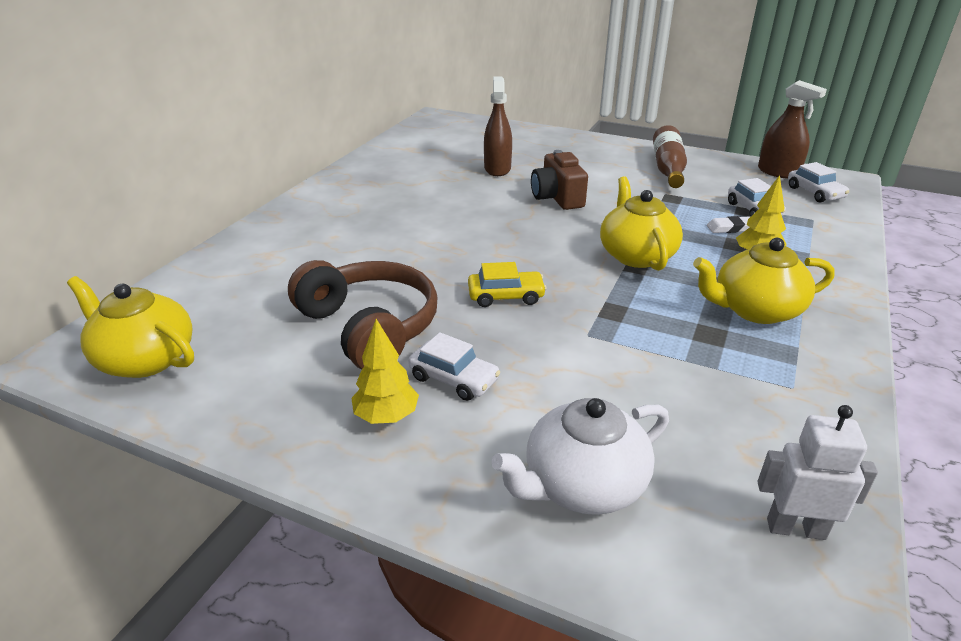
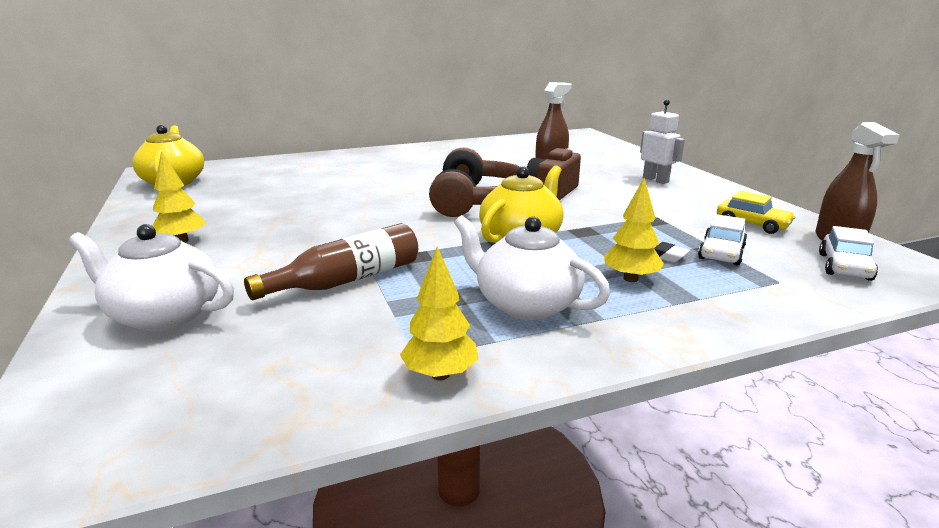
camera: 45 degrees right, 10 degrees down
brown headphones [288,260,437,370] -> brown headphones moved to [429,148,520,217]
white car [408,332,501,401] -> none
yellow car [468,262,547,307] -> yellow car moved to [717,191,796,234]
brown bottle [653,125,687,188] -> brown bottle moved to [244,223,418,300]
yellow teapot [693,238,834,324] -> white teapot [454,215,610,320]
white robot [757,405,878,540] -> white robot moved to [640,100,685,184]
none -> yellow tree [400,247,478,380]

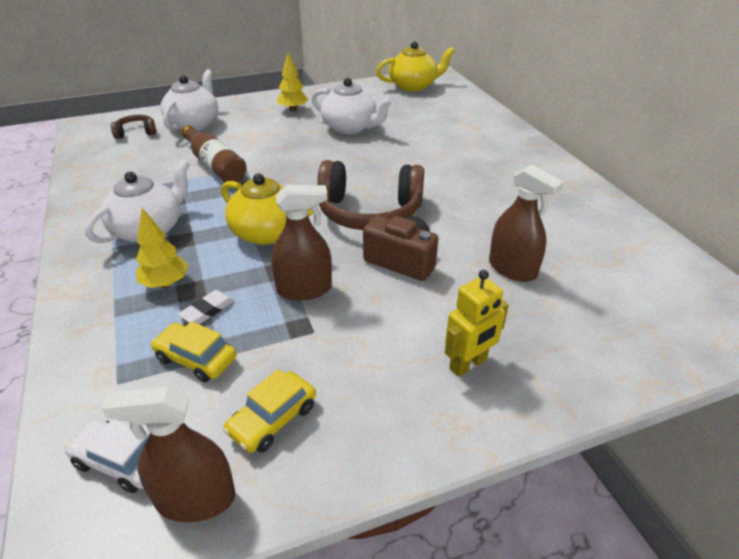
camera: 90 degrees right, 15 degrees up
yellow tree [400,247,478,380] -> none
white robot [640,100,685,184] -> yellow robot [445,270,509,377]
white car [698,214,747,266] -> yellow car [151,321,236,382]
none -> brown headphones [111,115,156,139]
none -> brown spray bottle [271,185,332,300]
none -> white teapot [312,78,393,134]

